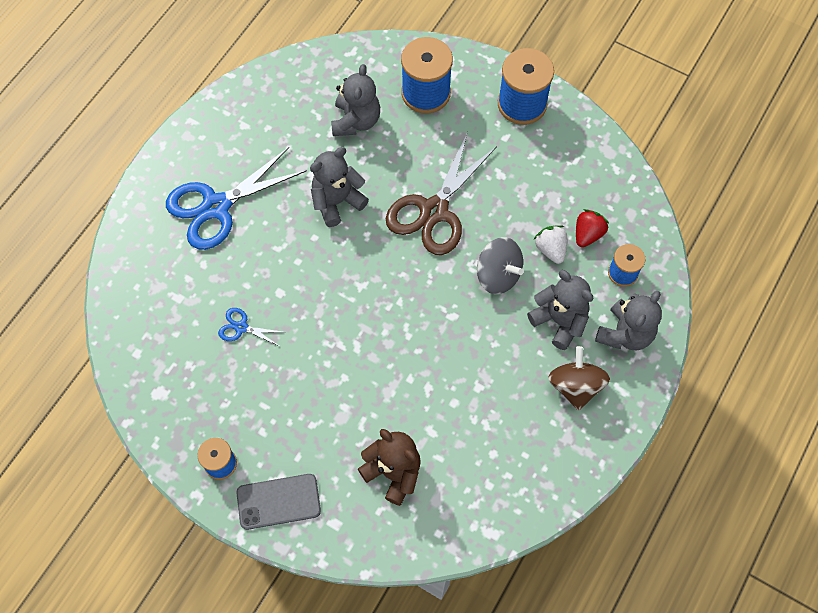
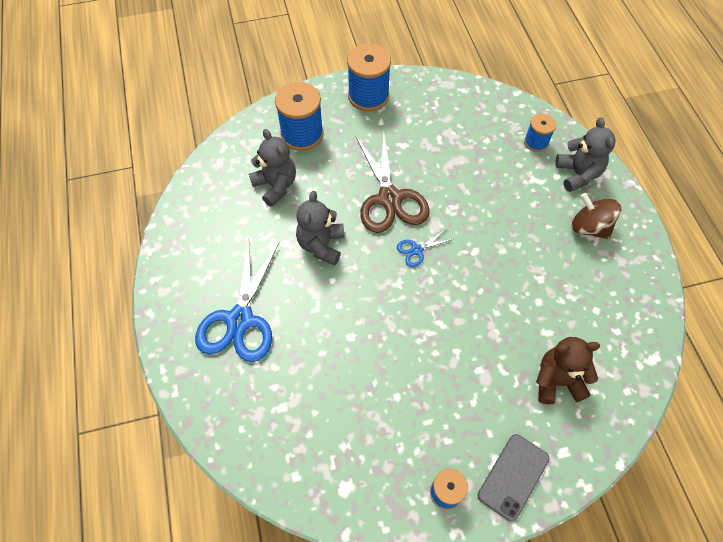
camera: 45 degrees left, 5 degrees down
blue scissors [218,308,284,347] -> blue scissors moved to [397,230,454,267]
grey spinning top [477,237,524,294] -> none
grey teddy bear [527,270,593,350] -> none
white strawberry [533,225,567,264] -> none
red strawberry [576,209,609,247] -> none

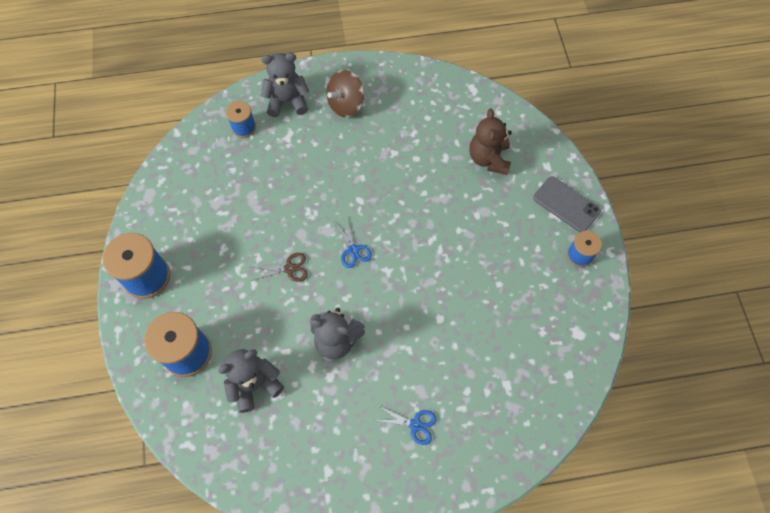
camera: 85 degrees left, 5 degrees up
blue scissors [195,239,279,362] -> blue scissors [373,406,437,445], size x0.44
brown scissors [356,132,429,233] -> brown scissors [251,253,308,282], size x0.44

